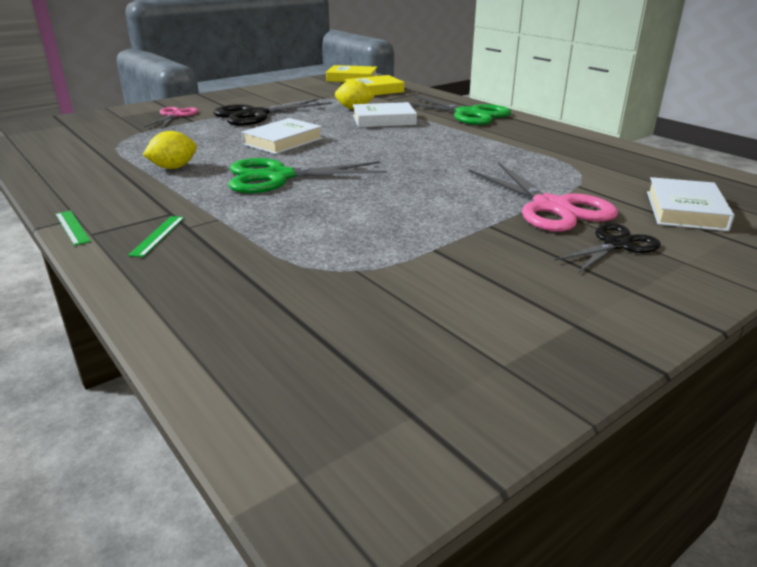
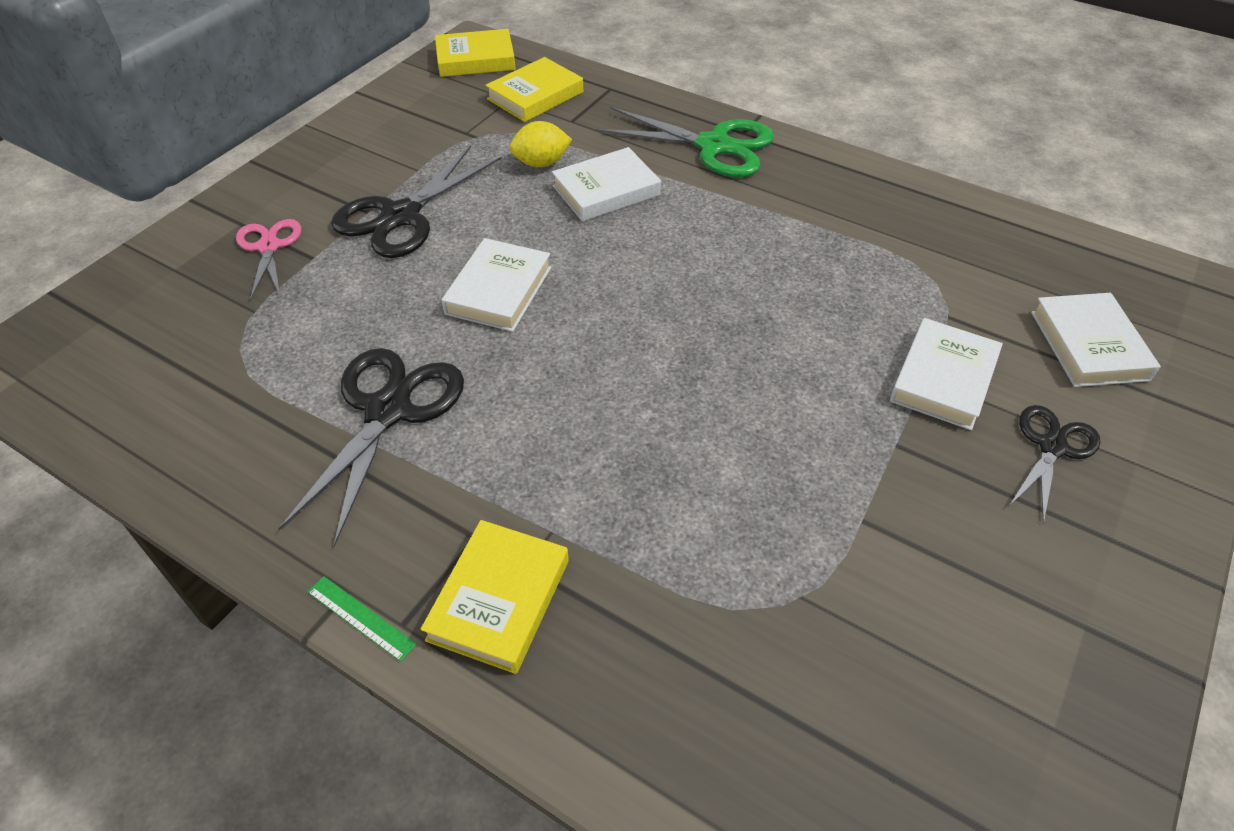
camera: 20 degrees left, 20 degrees up
green ruler [128,216,185,257] -> yellow book [421,520,569,674]
yellow lemon [143,131,197,169] -> black scissors [278,348,464,547]
green scissors [229,158,387,193] -> none
pink scissors [469,162,618,232] -> white book [890,318,1003,430]

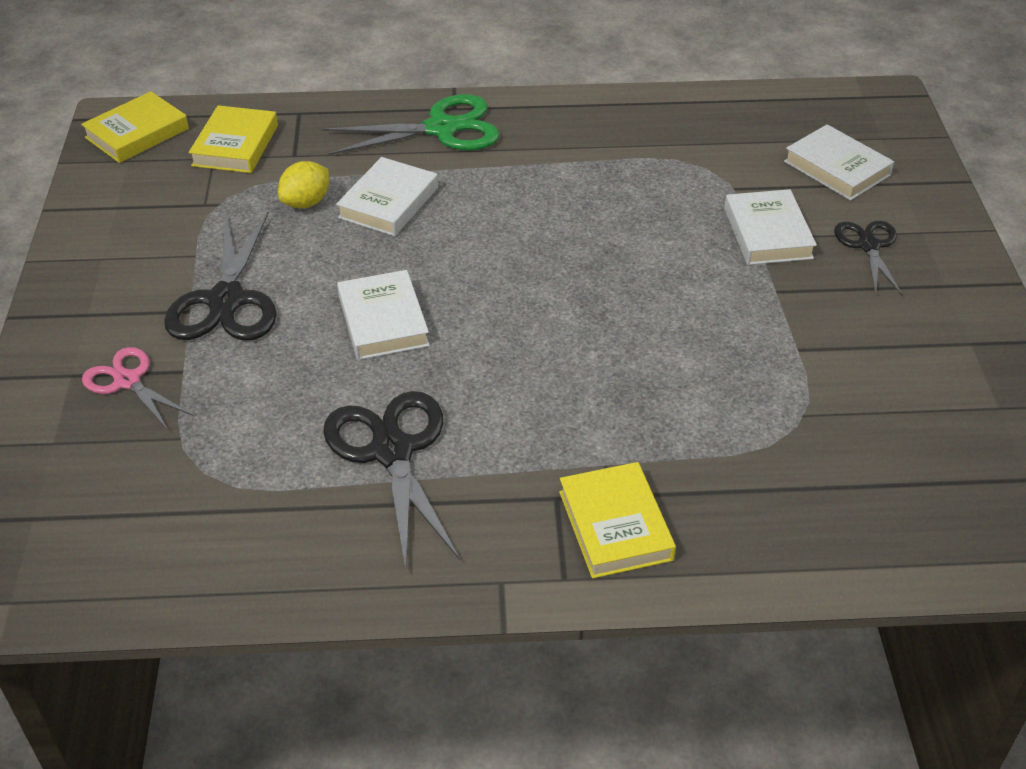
camera: 35 degrees left, 5 degrees down
green ruler [308,576,417,662] -> none

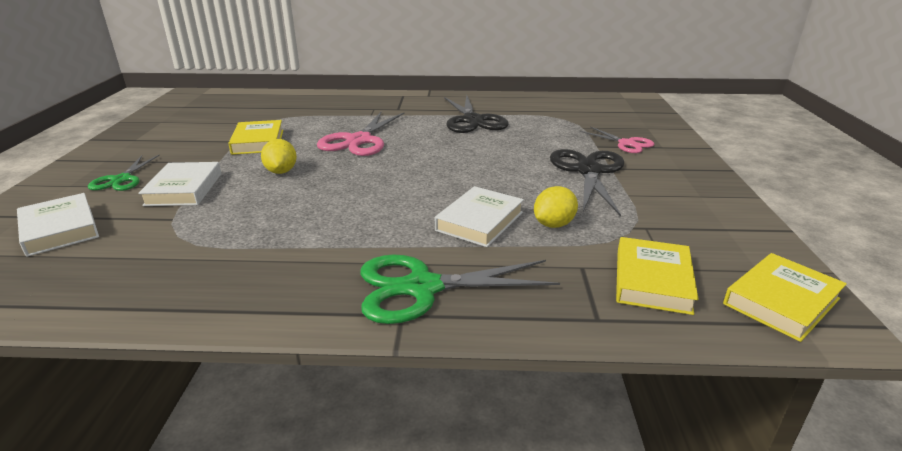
camera: 175 degrees left, 15 degrees down
white book [337,270,430,360] -> none
yellow book [559,462,676,579] -> yellow book moved to [228,120,283,155]
black scissors [834,221,903,296] -> green scissors [88,155,159,191]
none -> yellow lemon [261,139,297,174]
none -> pink scissors [317,112,404,156]

